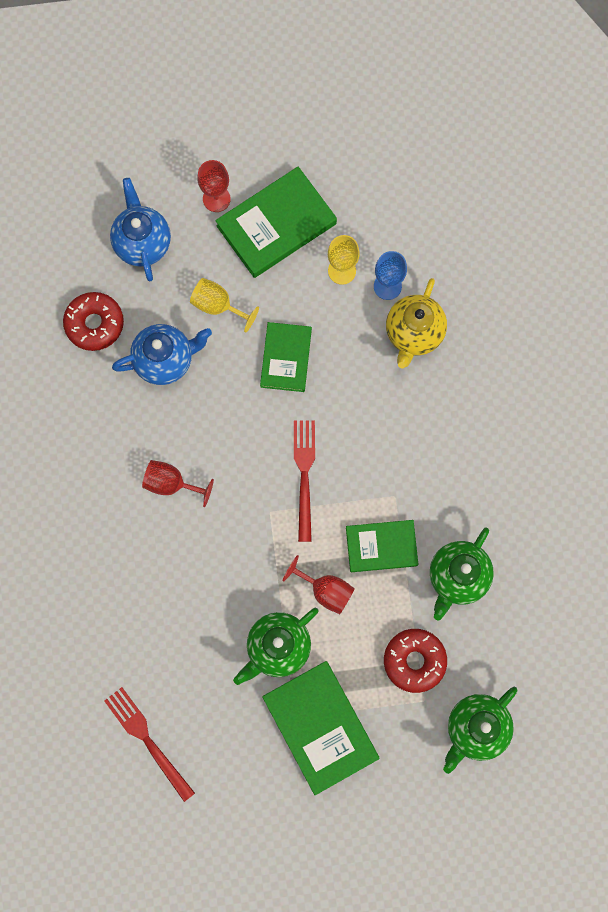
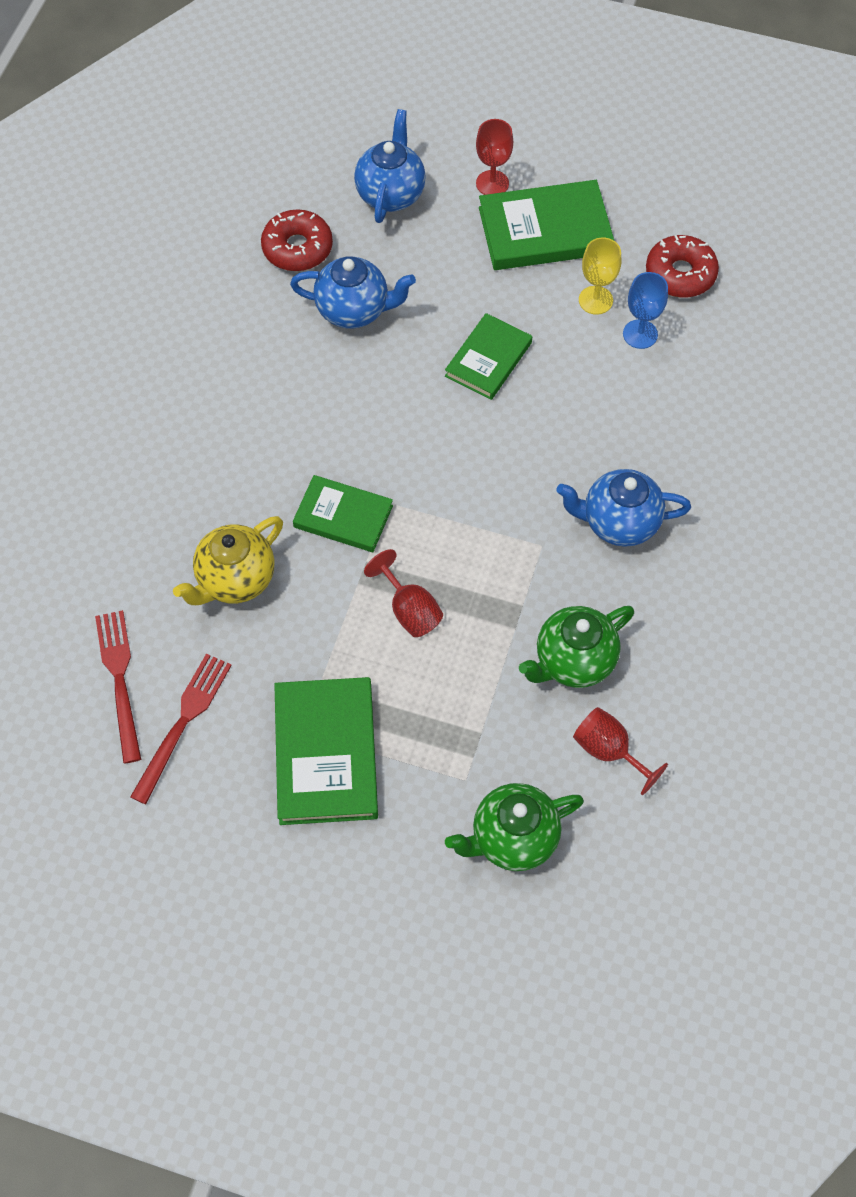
camera: 25 degrees right, 15 degrees down
red goblet [142,460,214,507] -> red goblet moved to [573,707,668,795]
yellow goblet [190,278,259,332] -> none
green teapot [233,608,318,685] -> none
red fork [294,420,315,542] -> red fork moved to [130,654,232,804]
green book [346,520,418,572] -> green book moved to [293,475,393,552]
red donut [384,629,447,693] -> red donut moved to [646,235,719,298]
yellow teapot [386,278,447,368] -> yellow teapot moved to [173,516,283,605]
none -> blue teapot [557,469,691,547]

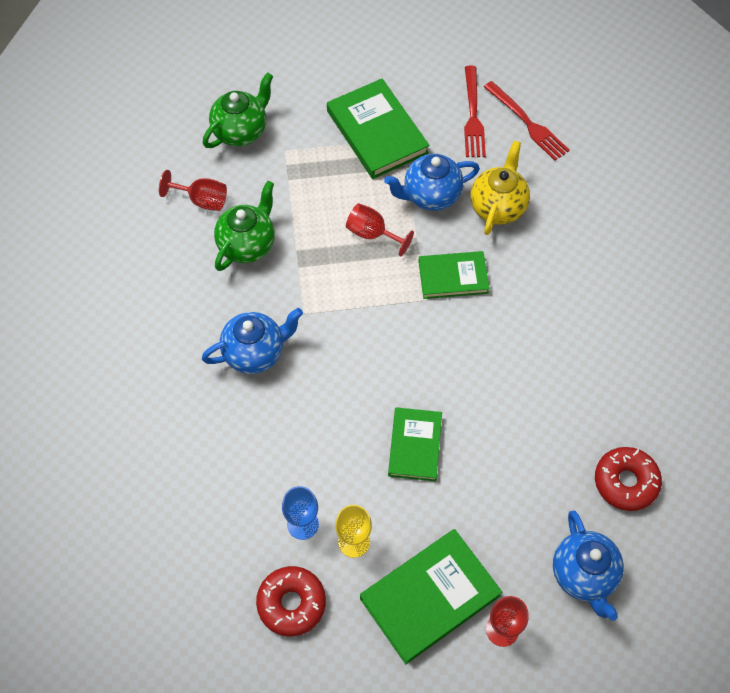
camera: 155 degrees right, 0 degrees up
blue teapot [290,256,416,329] -> blue teapot moved to [384,154,480,211]

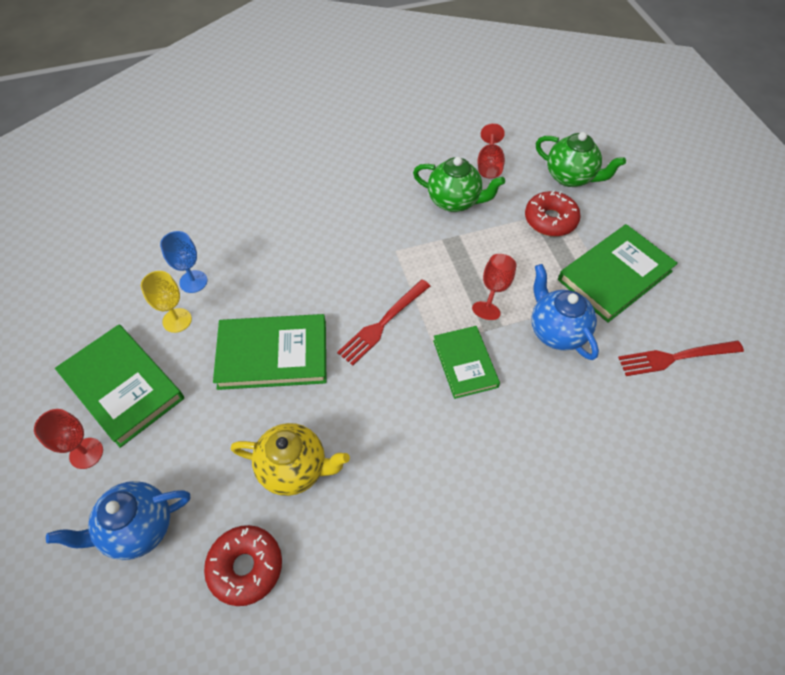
camera: 80 degrees right, 5 degrees down
blue teapot [202,308,303,374] -> none
red donut [256,566,326,636] -> red donut moved to [525,191,581,236]
green book [388,407,442,481] -> green book [213,314,326,390], size x1.56
yellow teapot [470,141,530,235] -> yellow teapot moved to [231,423,350,496]
red fork [484,81,570,161] -> red fork moved to [337,279,430,365]

